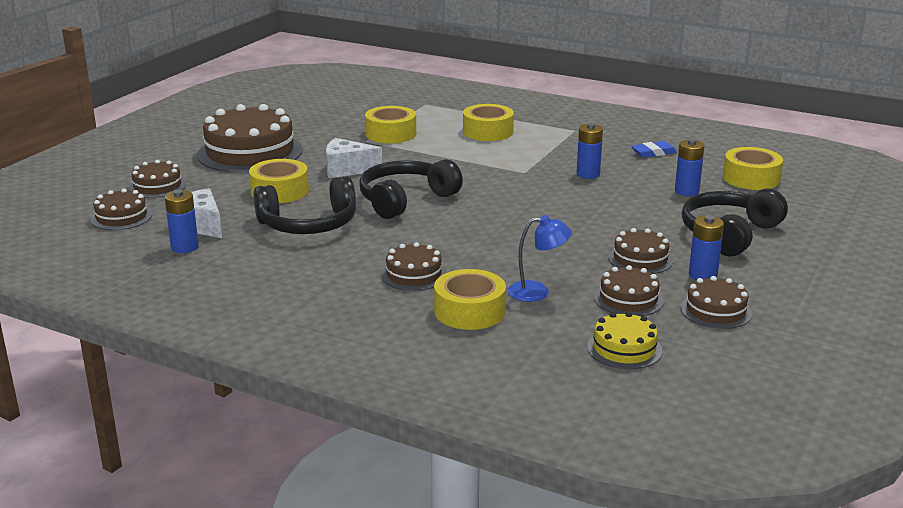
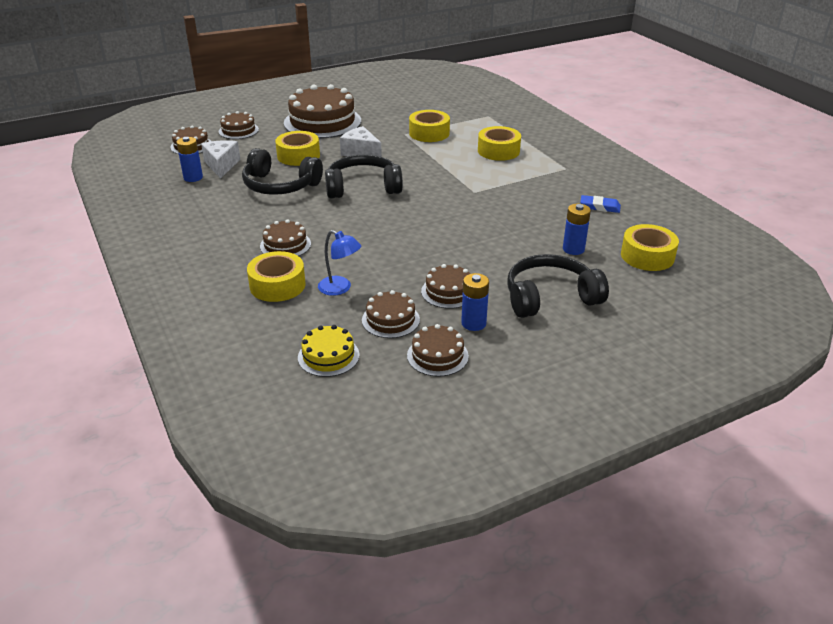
camera: 35 degrees right, 10 degrees up
blue battery [576,123,603,179] -> none

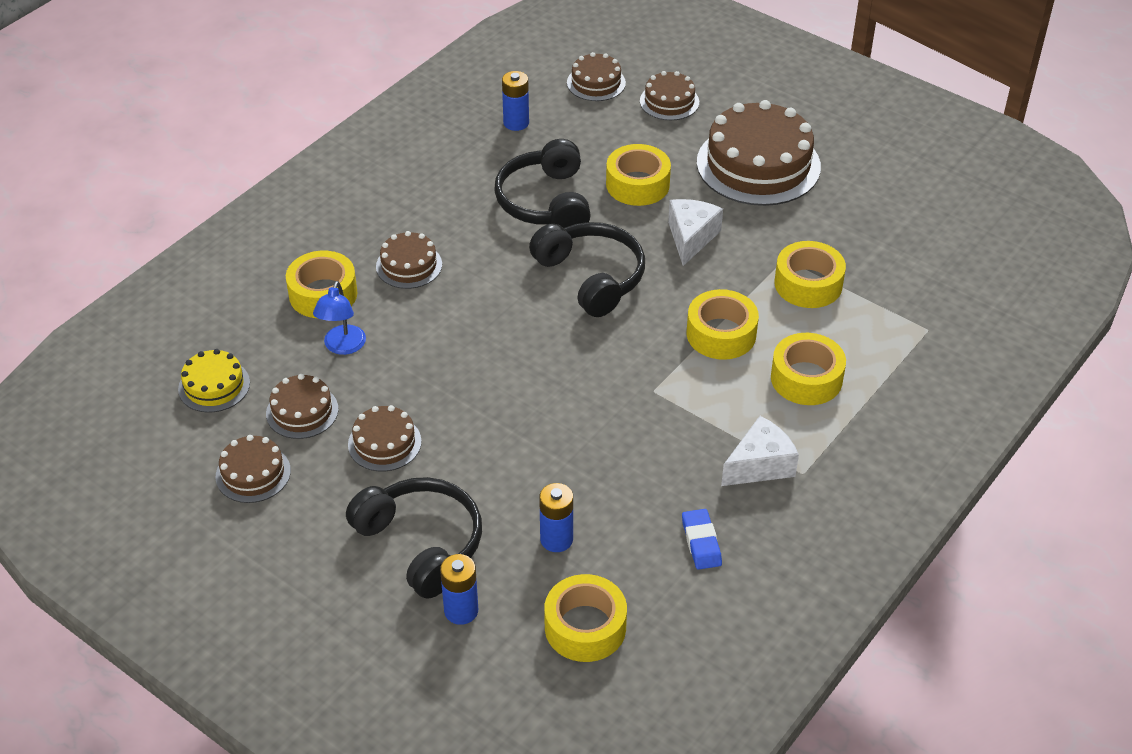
camera: 65 degrees right, 10 degrees up
white cheese [201,140,240,179] -> white cheese moved to [721,416,799,486]
blue battery [461,273,489,331] -> blue battery moved to [440,554,478,625]
none -> yellow tape [687,289,759,360]

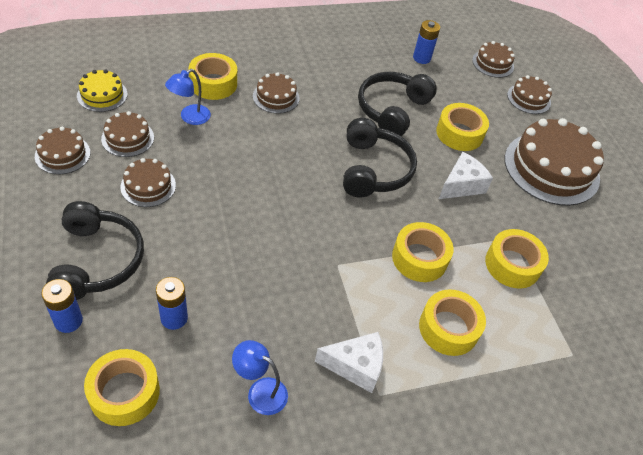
camera: 30 degrees right, 5 degrees up
blue eraser [682,509,722,570] -> blue lamp [232,340,288,415]

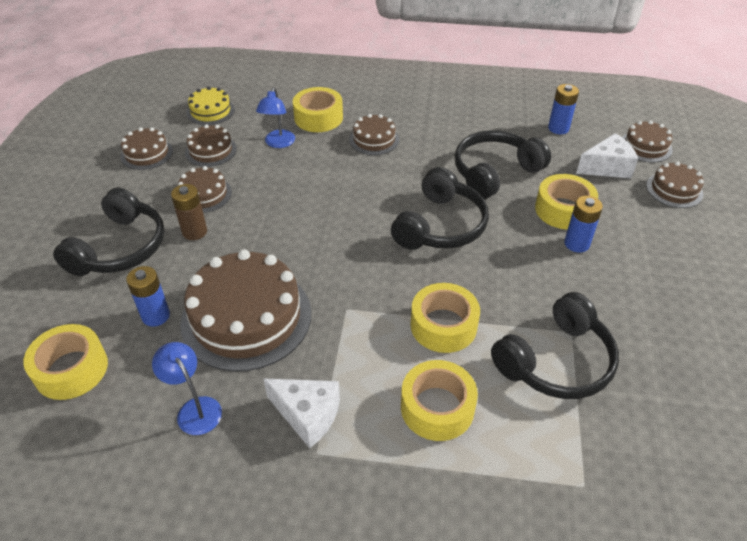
camera: 30 degrees right, 5 degrees down
blue battery [41,279,83,333] -> blue battery moved to [564,196,603,253]
blue lamp [165,69,211,125] -> blue lamp turned 60 degrees counterclockwise [256,87,295,148]
white cheese [439,152,493,199] -> white cheese moved to [576,133,638,178]
yellow tape [485,229,549,289] -> black headphones [491,292,619,399]
brown cake [505,118,604,206] -> brown cake moved to [180,250,311,372]
none -> brown battery [171,184,207,240]

